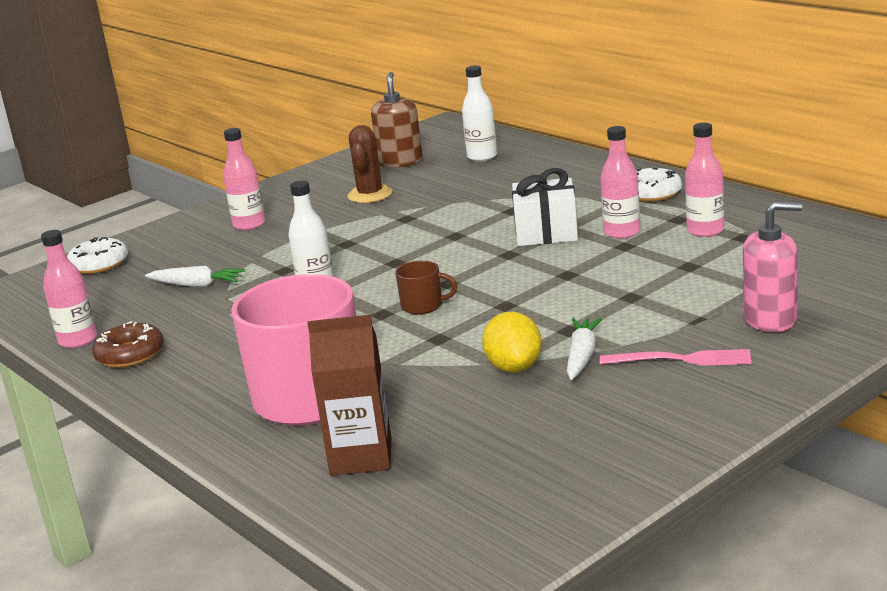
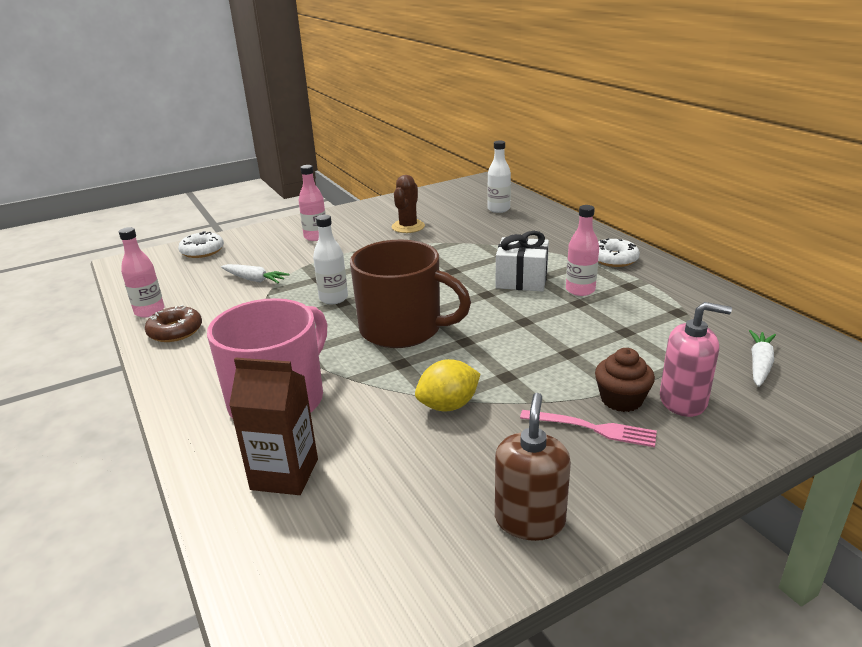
camera: 10 degrees right, 5 degrees up
brown soap dispenser [371,72,423,168] -> brown soap dispenser moved to [495,393,571,541]
brown mug [395,260,457,314] -> brown mug [350,239,471,348], size x2.44
yellow lemon [482,312,542,372] -> yellow lemon turned 60 degrees clockwise [415,359,480,412]
white carrot [567,318,603,380] -> white carrot moved to [749,330,776,387]
pink bottle [685,123,724,237] -> none
none -> brown cupcake [595,348,655,412]

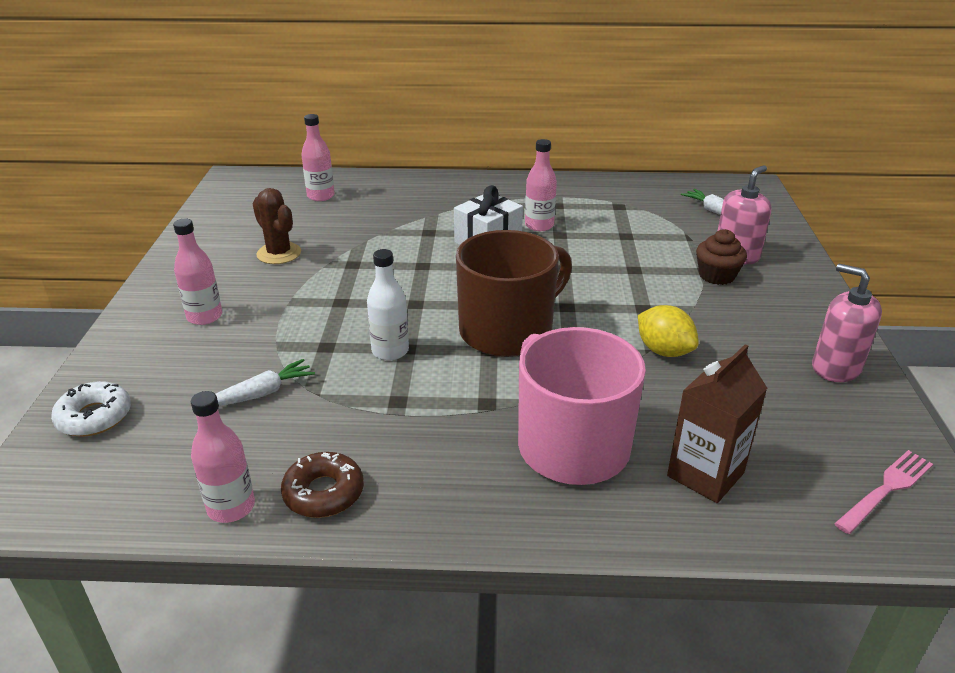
camera: 60 degrees left, 5 degrees up
yellow lemon [415,359,480,412] -> yellow lemon turned 45 degrees counterclockwise [638,305,699,357]
white bottle [487,140,511,213] -> pink bottle [301,114,334,201]
brown soap dispenser [495,393,571,541] -> pink soap dispenser [812,264,882,382]
pink fork [520,410,657,447] -> pink fork moved to [834,450,933,534]
white donut [598,238,640,267] -> none

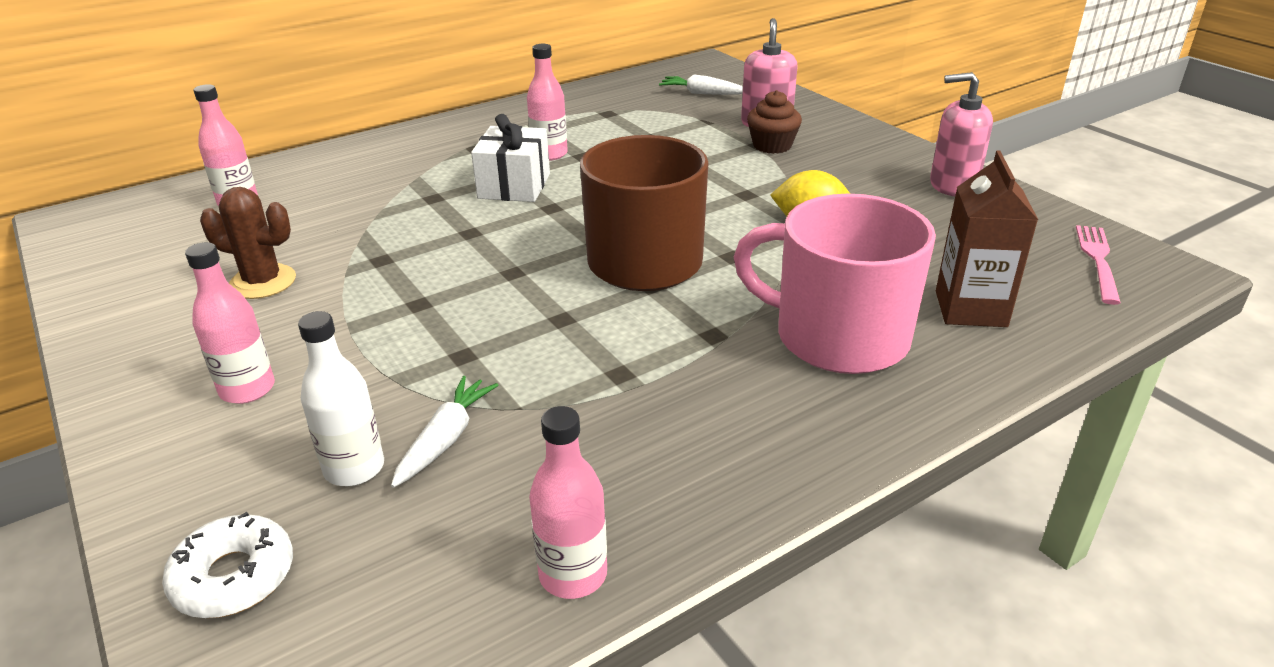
camera: 35 degrees left, 0 degrees up
brown donut [281,452,364,518] -> none
white bottle [367,249,409,360] -> white bottle moved to [298,311,384,486]

